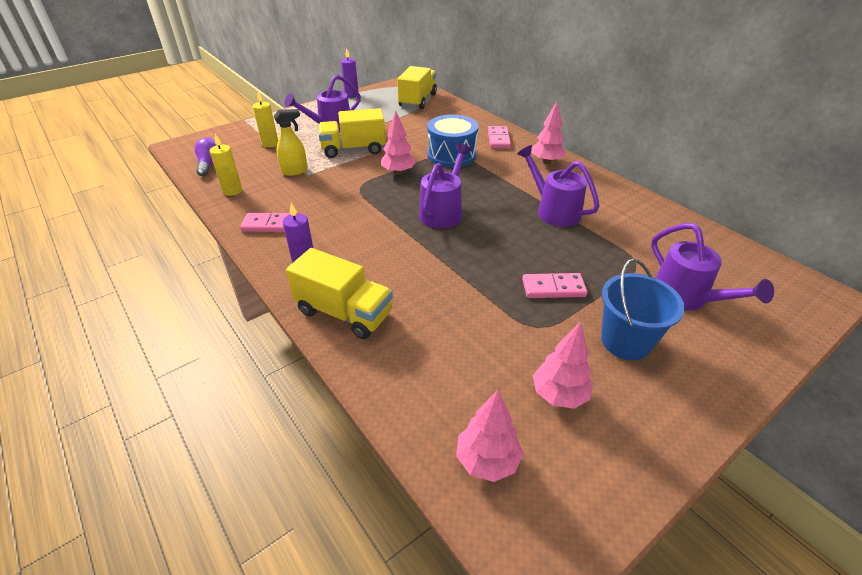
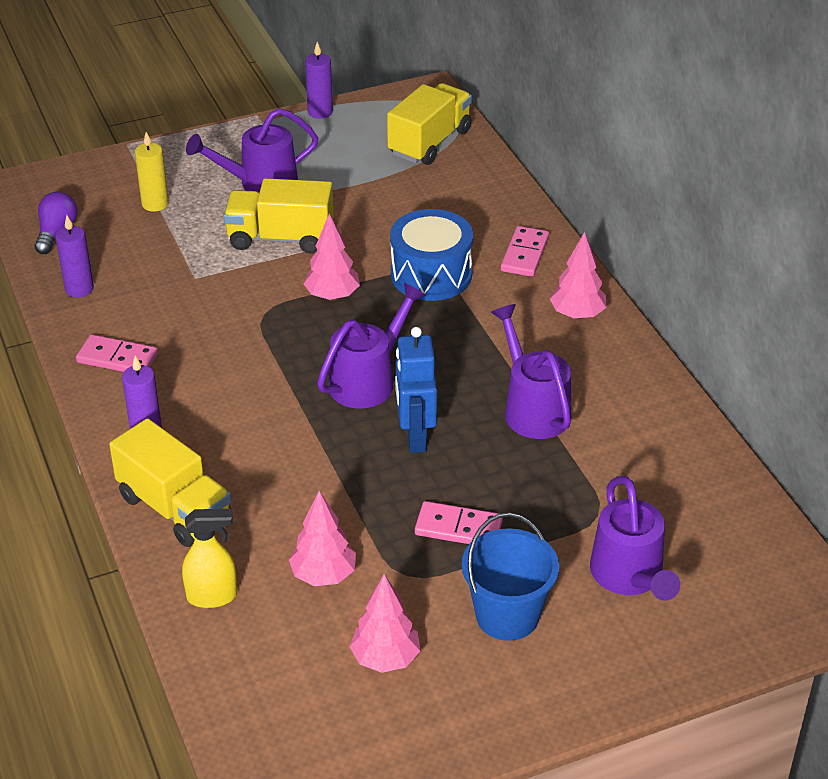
camera: 15 degrees right, 0 degrees up
yellow candle [210,134,242,196] -> purple candle [55,215,94,297]
yellow spray bottle [274,109,308,176] -> yellow spray bottle moved to [182,509,237,608]
pink tree [456,390,523,482] -> pink tree moved to [289,491,356,586]
none -> blue robot [395,327,437,453]

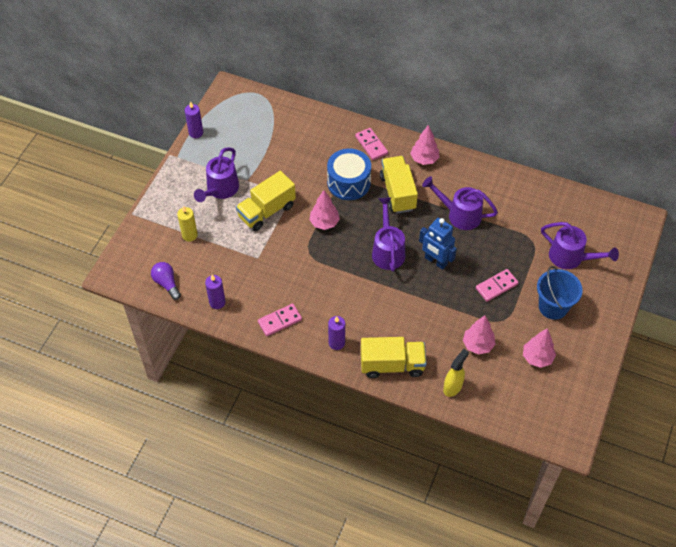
camera: 45 degrees left, 15 degrees up
yellow truck [387,83,472,165] -> yellow truck moved to [380,156,418,213]

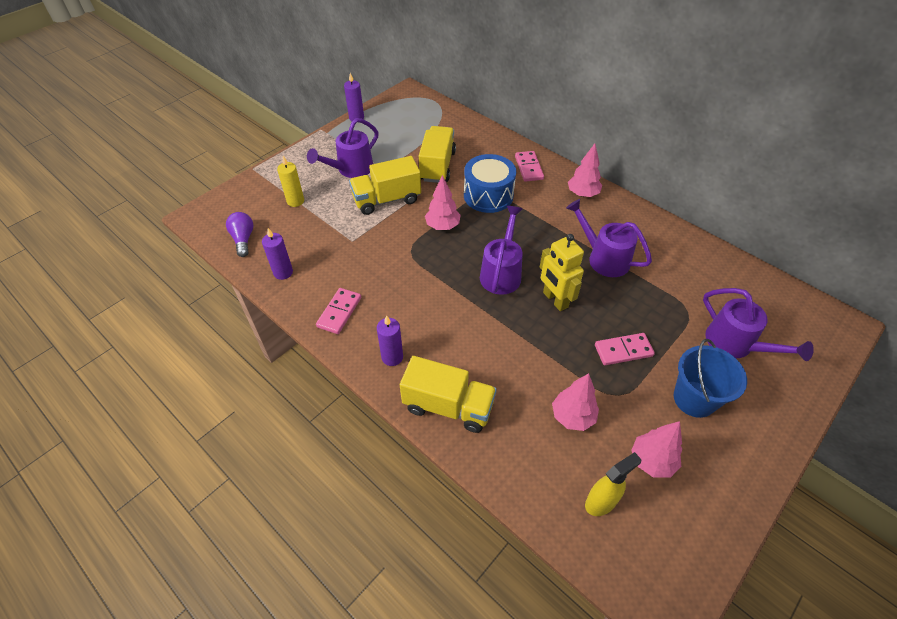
camera: 20 degrees right, 5 degrees down
pink domino [258,304,302,336] -> pink domino turned 60 degrees counterclockwise [316,288,361,334]
yellow truck [380,156,418,213] -> yellow truck moved to [419,126,456,183]
blue robot [419,218,457,270] -> yellow robot [540,234,584,311]
yellow spray bottle [443,349,469,397] -> yellow spray bottle moved to [585,452,641,516]

